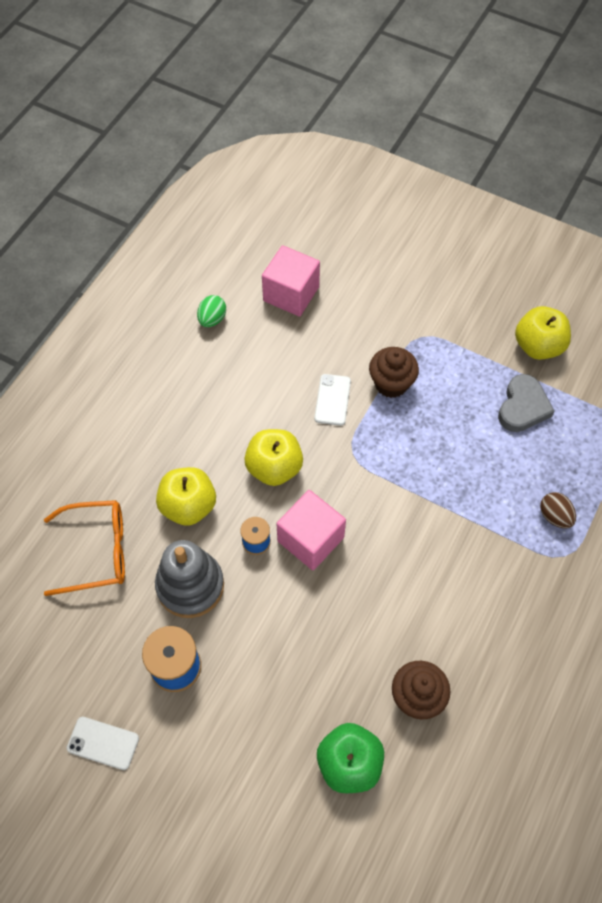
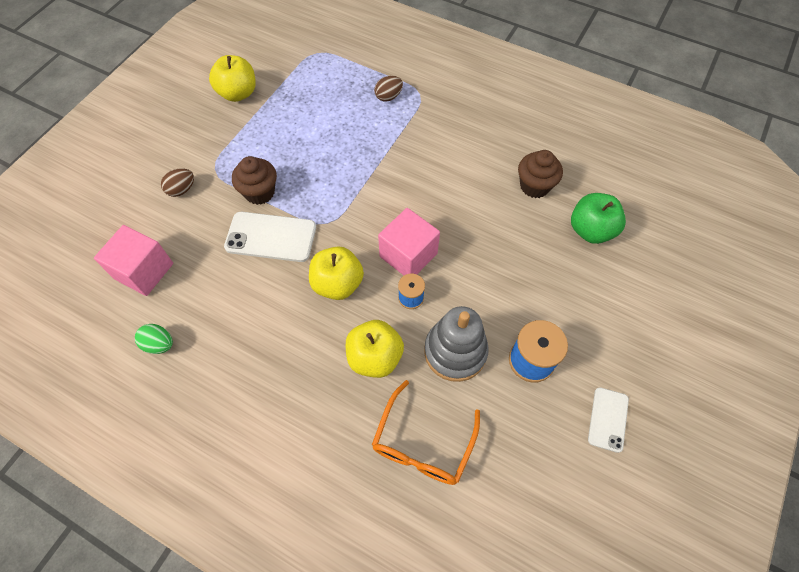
camera: 90 degrees left, 0 degrees up
orange glasses [44,500,125,596] -> orange glasses turned 150 degrees counterclockwise [372,380,480,485]
white phone [314,374,351,426] -> white phone [224,212,316,262], size x1.66
grey heart [498,374,555,432] -> none
none -> brown egg [161,168,194,197]

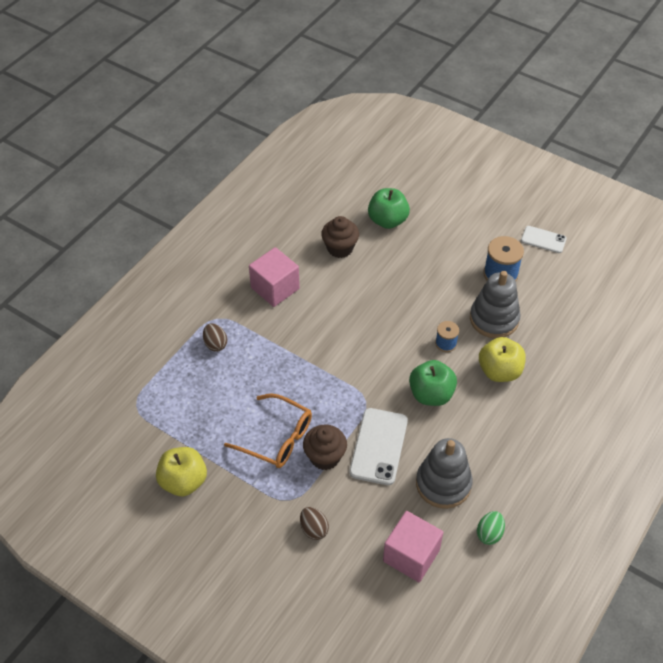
camera: 85 degrees left, 10 degrees down
yellow apple [309,247,364,300] -> green apple [409,360,457,406]
orange glasses [372,380,480,485] -> orange glasses moved to [224,394,312,468]
pink cube [378,208,440,275] -> pink cube moved to [249,247,300,307]
none -> grey stacking toy [416,438,472,509]

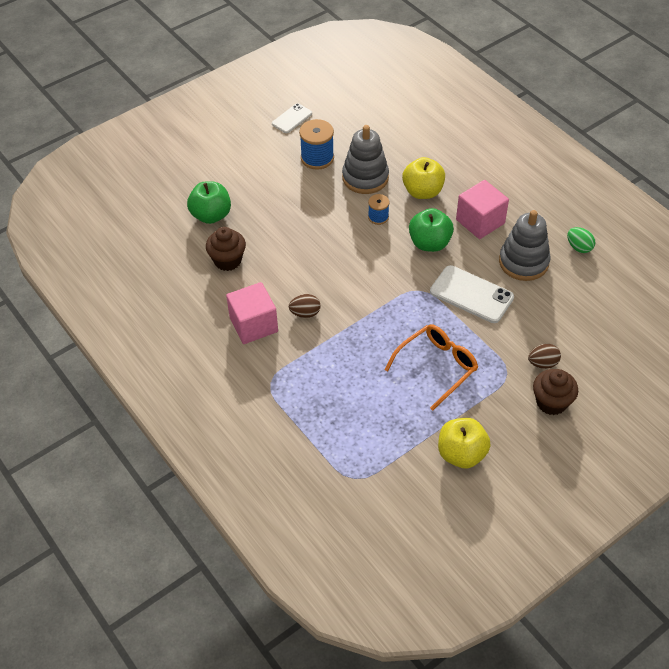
camera: 70 degrees left, 0 degrees up
brown egg [203,323,227,352] -> brown egg moved to [289,294,320,318]
brown cupcake [303,425,347,470] -> brown cupcake moved to [533,369,578,415]
pink cube [383,511,443,582] -> pink cube moved to [456,180,509,239]

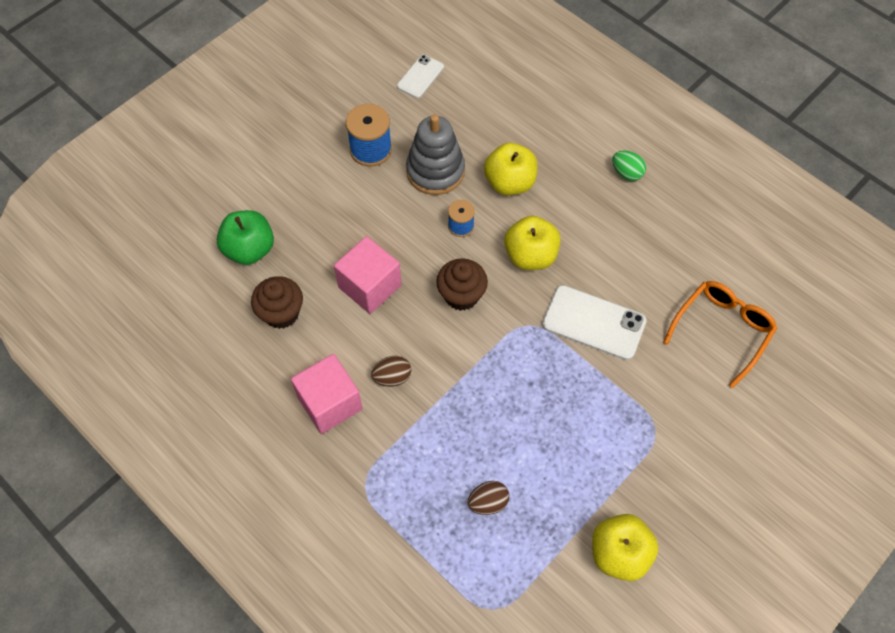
camera: 10 degrees left, 10 degrees up
white phone [272,103,312,133] -> white phone moved to [397,55,444,98]
orange glasses [384,324,478,411] -> orange glasses moved to [663,281,777,388]
green apple [409,208,454,252] -> yellow apple [504,216,561,270]
pink cube [456,180,509,239] -> pink cube moved to [334,236,401,314]
grey stacking toy [499,210,551,281] -> none
brown egg [528,344,561,369] -> brown egg moved to [468,481,509,515]
brown cupcake [533,369,578,415] -> brown cupcake moved to [436,258,488,311]
green egg [567,227,595,253] -> green egg moved to [612,150,646,181]

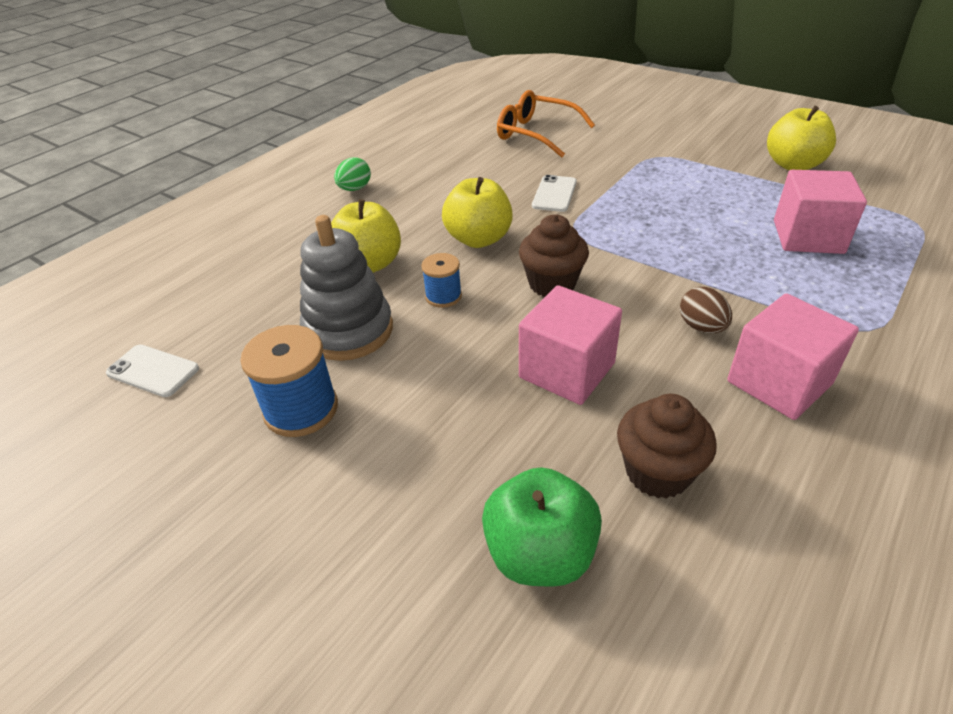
camera: 95 degrees left, 20 degrees down
brown egg [468,481,509,515] -> pink cube [774,170,867,254]
white phone [542,285,647,360] -> white phone [532,175,577,212], size x0.60

